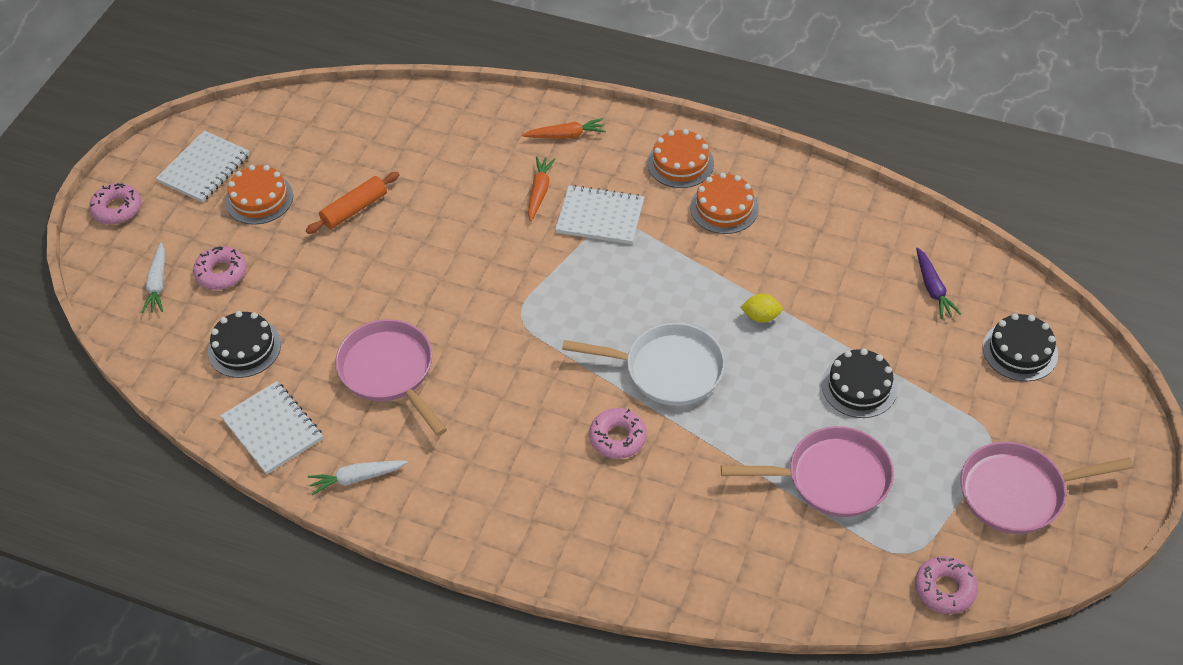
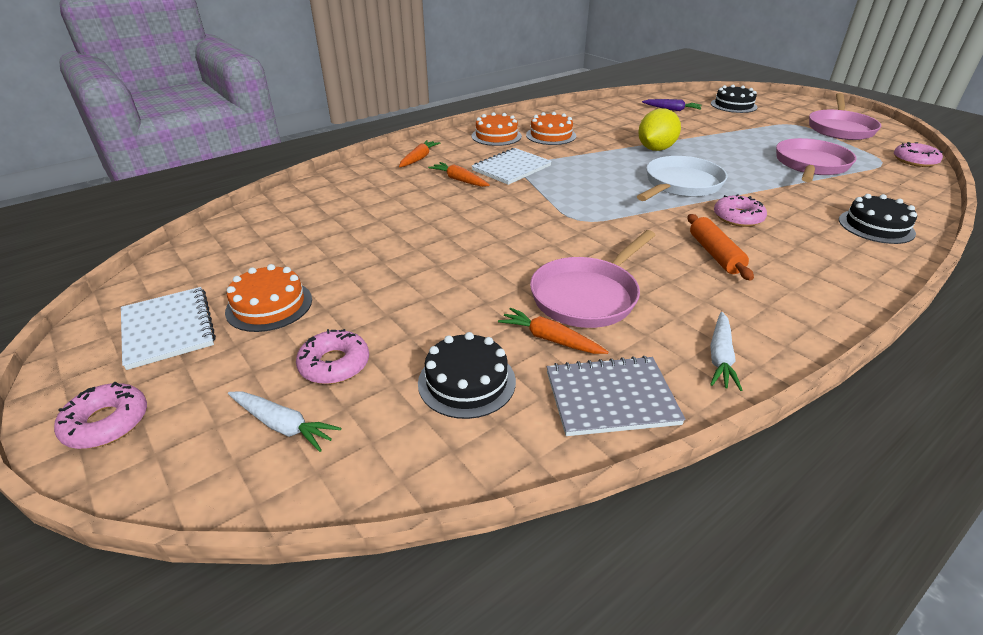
camera: 60 degrees left, 15 degrees down
white notebook [220,381,323,475] -> grey notebook [547,356,686,436]
orange rolling pin [306,172,399,234] -> orange rolling pin moved to [688,214,754,281]
pink pan [335,319,447,436] -> pink pan turned 45 degrees counterclockwise [530,230,655,328]
yellow lemon [740,294,783,323] -> yellow lemon [638,108,681,151], size x1.86
black cake [822,348,897,418] -> black cake moved to [839,194,917,244]
none -> orange carrot [498,308,608,354]

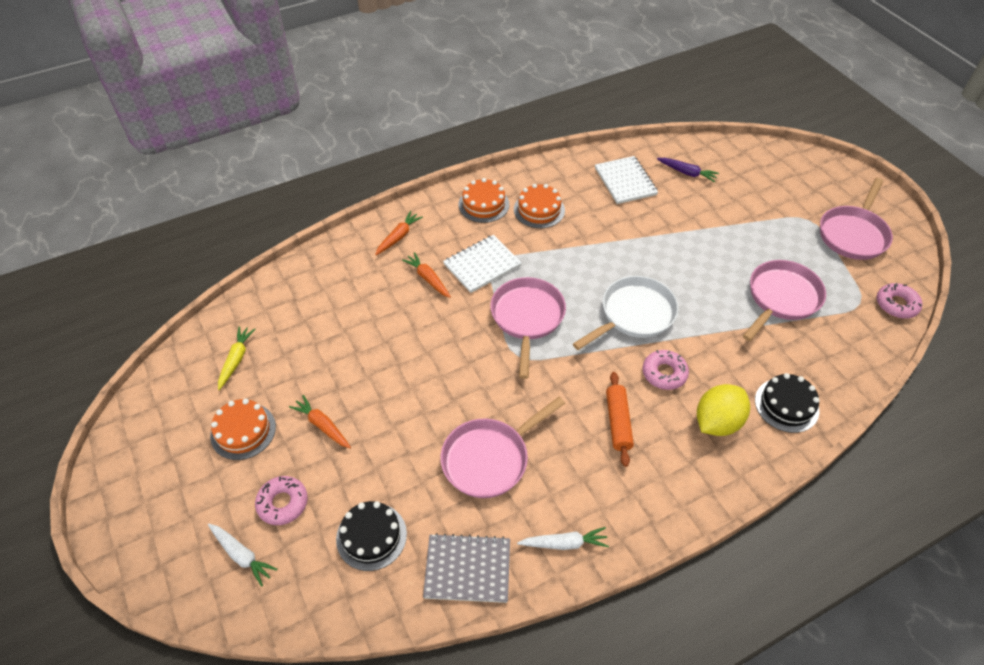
camera: 10 degrees right, 15 degrees up
pink donut [54,382,147,449] -> none
white notebook [121,287,216,370] -> white notebook moved to [595,156,658,204]
orange carrot [498,308,608,354] -> orange carrot moved to [289,395,351,448]
yellow lemon [638,108,681,151] -> yellow lemon moved to [697,384,750,436]
white carrot [710,312,742,391] -> white carrot turned 120 degrees counterclockwise [517,527,609,550]
black cake [711,85,758,113] -> none
none -> yellow carrot [218,326,255,390]
none -> pink pan [490,277,566,379]

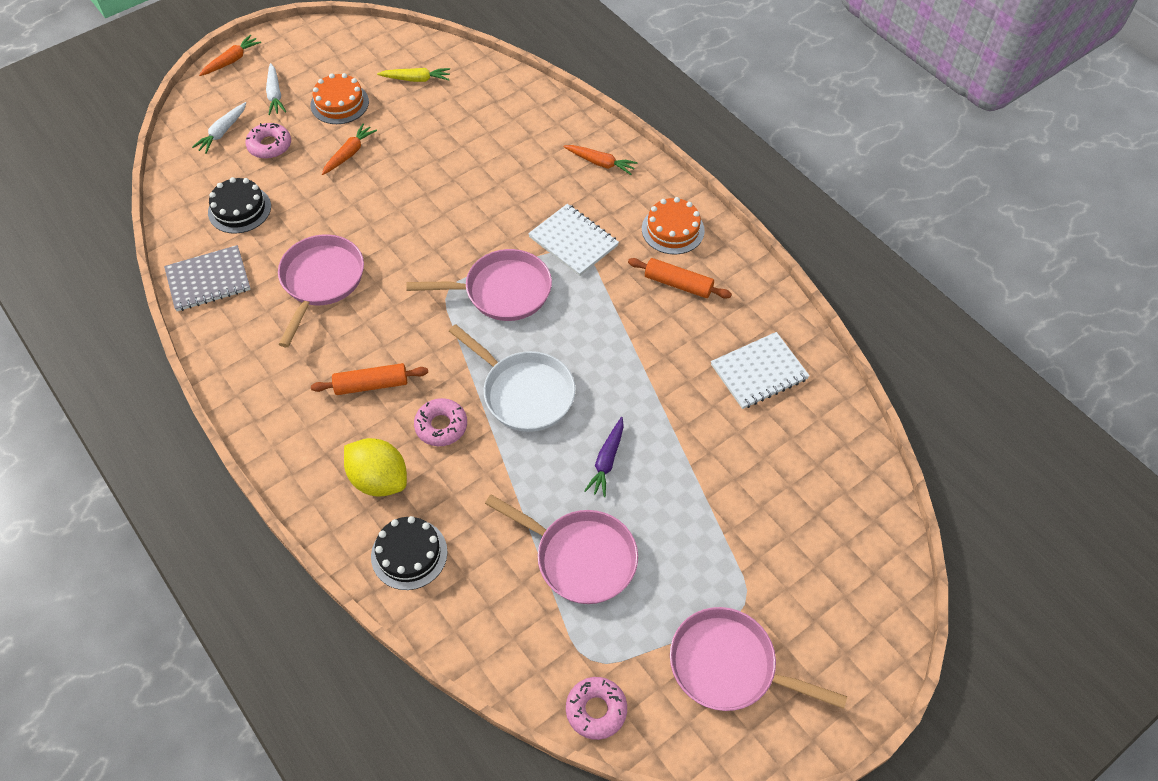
camera: 80 degrees right, 5 degrees up
orange carrot [402,252,451,298] -> orange carrot moved to [199,35,261,76]
grey notebook [423,533,510,603] -> grey notebook turned 75 degrees clockwise [164,245,251,311]
pink pan [441,397,565,498] -> pink pan turned 60 degrees clockwise [278,234,364,347]
orange cake [514,184,565,228] -> orange rolling pin [628,258,732,299]
white carrot [517,527,609,550] -> white carrot moved to [266,63,286,115]
purple carrot [657,158,719,182] -> purple carrot moved to [584,417,624,497]

